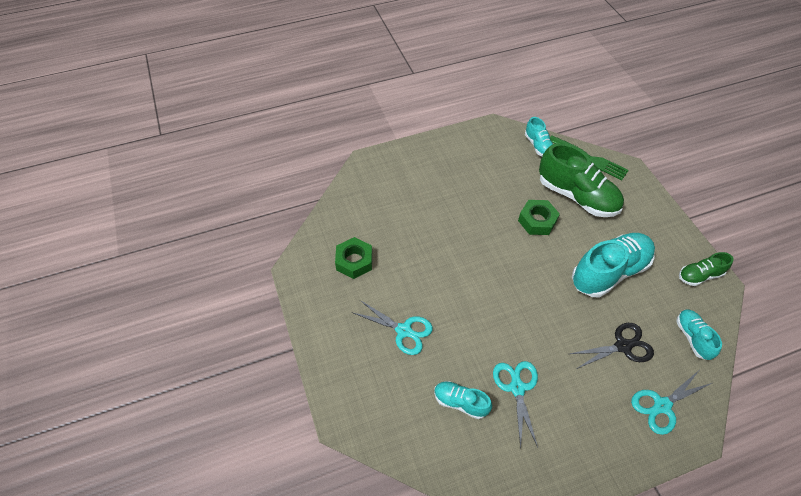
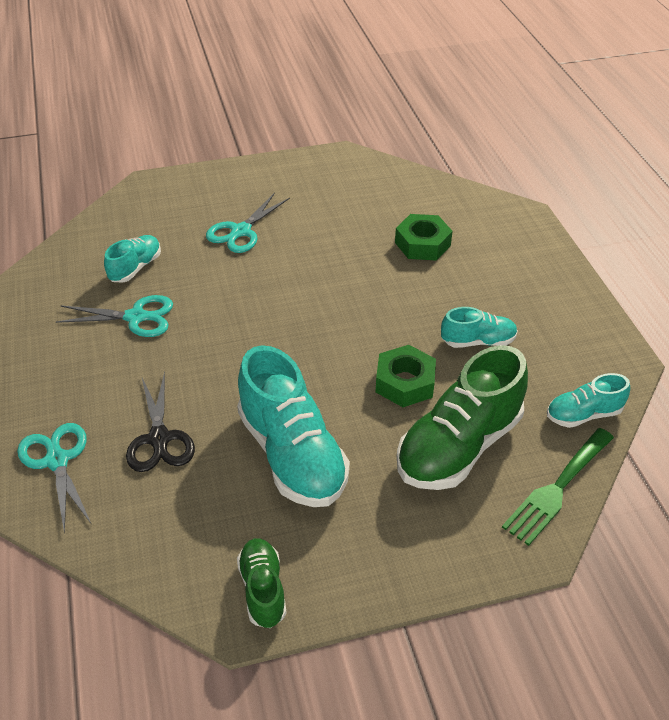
camera: 95 degrees right, 10 degrees down
green nut [335,237,372,279] -> green nut moved to [395,214,453,261]
turquoise shoe [676,309,722,360] -> turquoise shoe moved to [441,307,518,348]

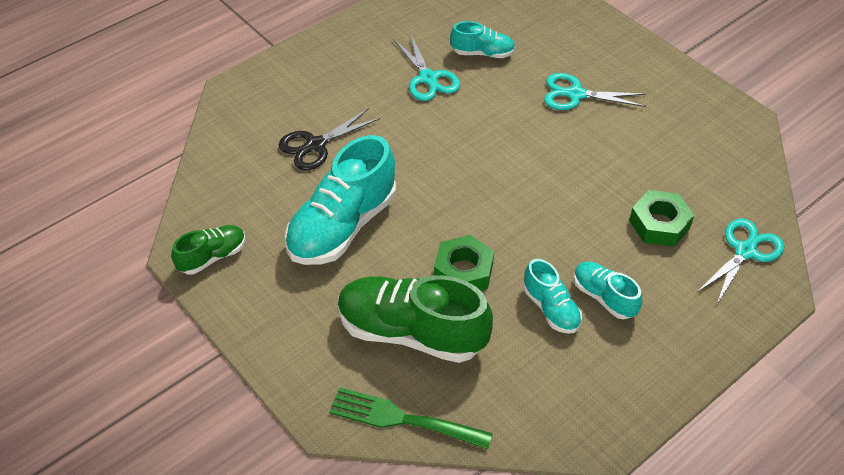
camera: 65 degrees right, 5 degrees up
turquoise scissors [17,423,92,534] -> turquoise scissors moved to [696,218,785,304]
turquoise shoe [547,373,630,428] -> turquoise shoe moved to [574,262,642,319]

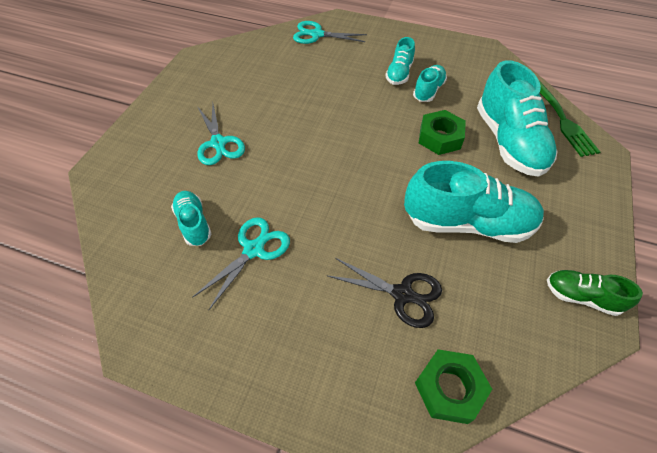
camera: 120 degrees left, 5 degrees up
green shoe [338,276,493,363] -> turquoise shoe [477,60,558,177]
green nut [629,190,694,247] -> green nut moved to [415,349,492,424]

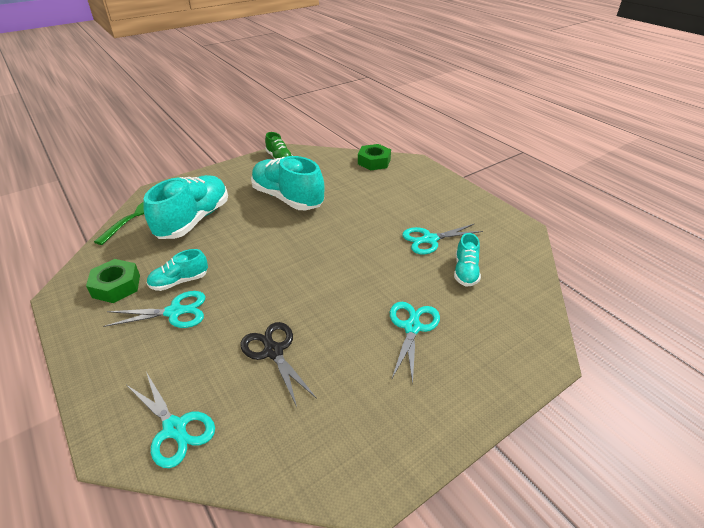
camera: 145 degrees left, 15 degrees down
black scissors [328,258,442,328] -> black scissors moved to [240,322,317,407]
turquoise shoe [386,37,415,85] -> turquoise scissors [103,291,206,328]
green nut [419,110,466,155] -> green nut moved to [86,259,140,303]

